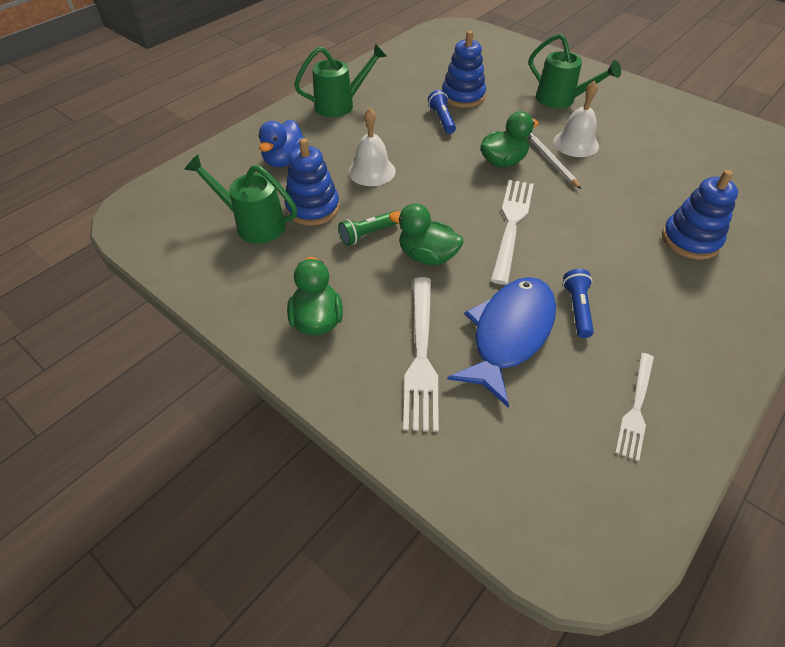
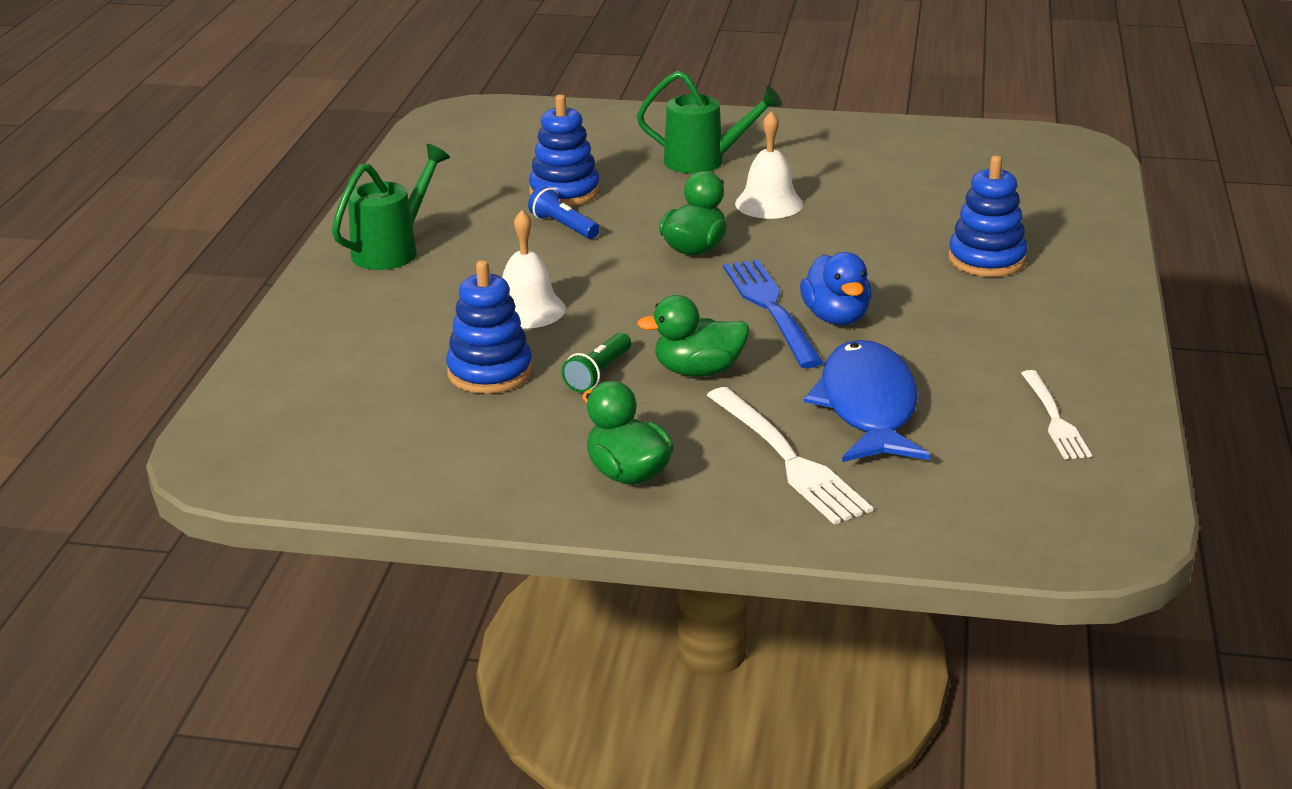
camera: 30 degrees left, 20 degrees down
green watering can [184,155,297,244] -> none
blue duck [259,120,304,167] -> blue duck moved to [800,252,872,325]
white fork [491,180,534,285] -> blue fork [723,259,824,368]
white pencil [528,132,581,189] -> none
blue flashlight [563,269,594,338] -> none

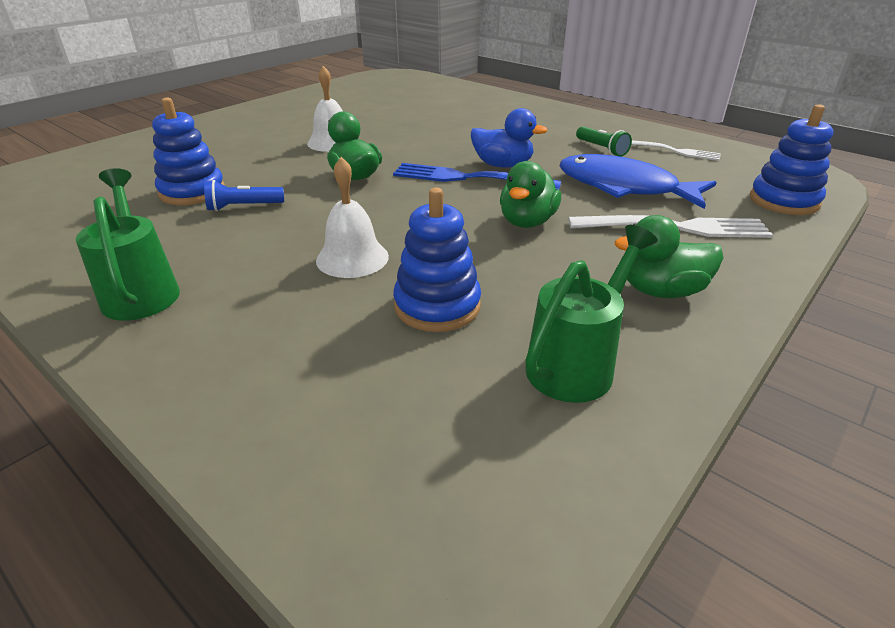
camera: 60 degrees left, 5 degrees up
green flashlight [562,332,631,393] -> green flashlight moved to [576,126,632,157]
green watering can [637,71,782,173] -> green watering can moved to [525,225,658,403]
blue stacking toy [948,155,1027,277] -> blue stacking toy moved to [750,104,834,215]

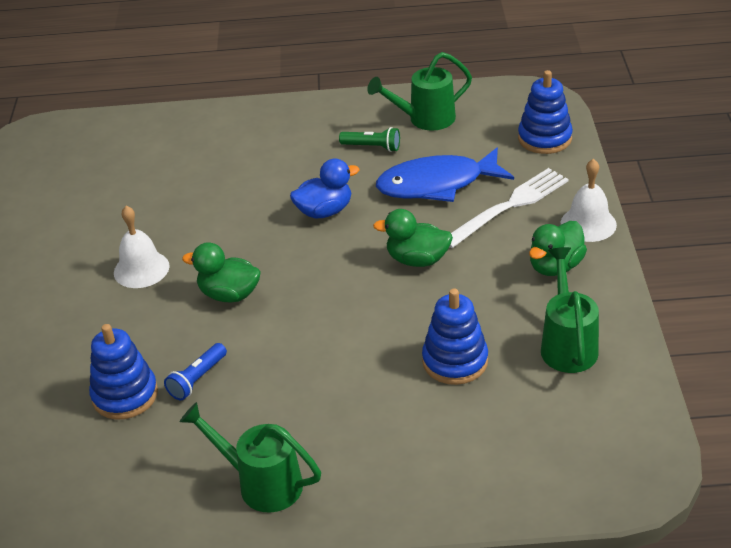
camera: 40 degrees left, 5 degrees up
white bell [316,157,389,278] -> white bell moved to [561,159,617,242]
blue fork [393,163,561,190] -> none
green duck [500,161,561,228] -> green duck turned 120 degrees clockwise [373,209,453,267]
white fork [631,140,721,161] -> green watering can [367,52,472,131]

